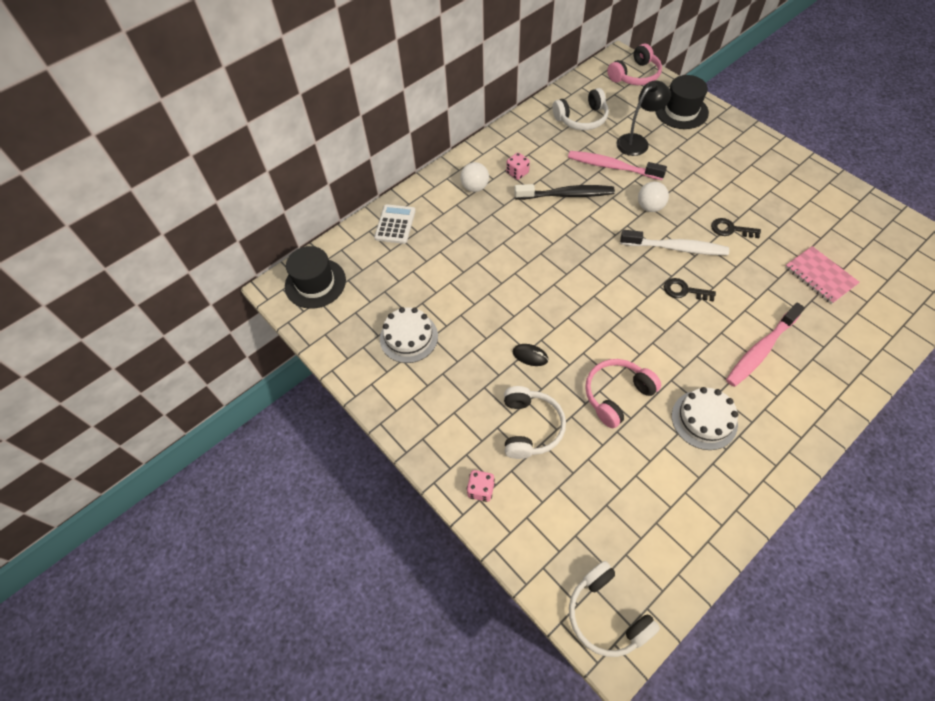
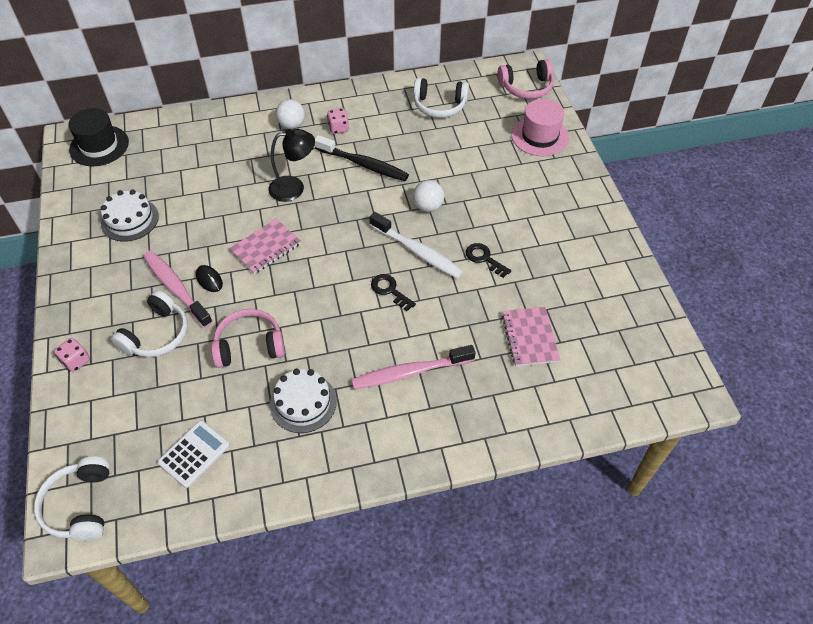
camera: 25 degrees right, 5 degrees down
white calculator [374,204,416,244] -> white calculator moved to [157,420,230,488]
pink toothbrush [568,151,667,180] -> pink toothbrush moved to [143,250,213,328]
black lamp [616,80,671,156] -> black lamp moved to [268,129,315,202]
black hat [655,75,709,129] -> pink hat [512,99,569,156]
none -> pink notebook [229,219,301,274]

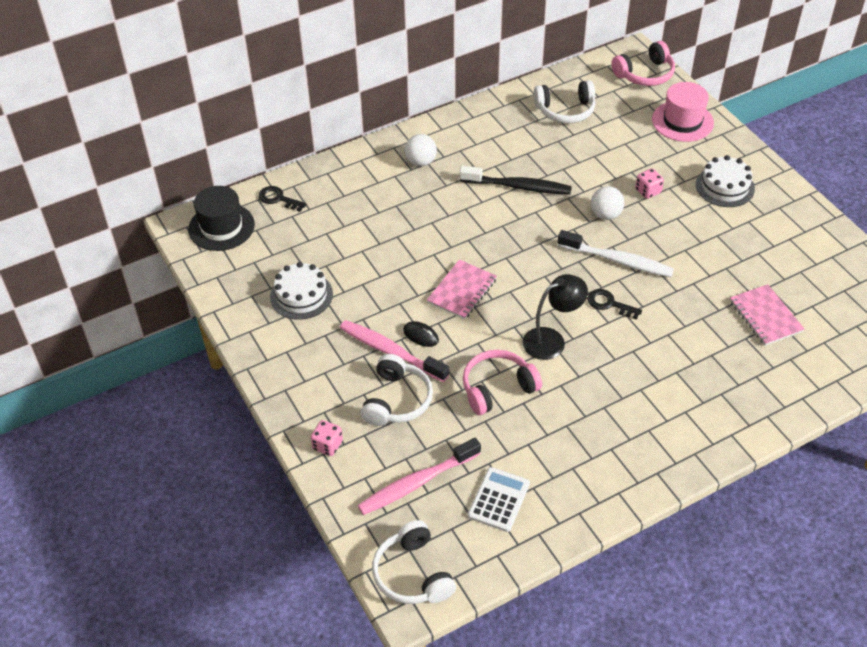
camera: 15 degrees left, 5 degrees down
black lamp [268,129,315,202] -> black lamp moved to [522,274,588,360]
white cake [270,369,337,433] -> white cake moved to [696,155,755,207]
pink dice [327,108,349,134] -> pink dice moved to [635,168,664,199]
pink toothbrush [351,345,476,389] -> pink toothbrush moved to [358,438,481,515]
black key [466,243,511,278] -> black key moved to [259,186,307,212]

